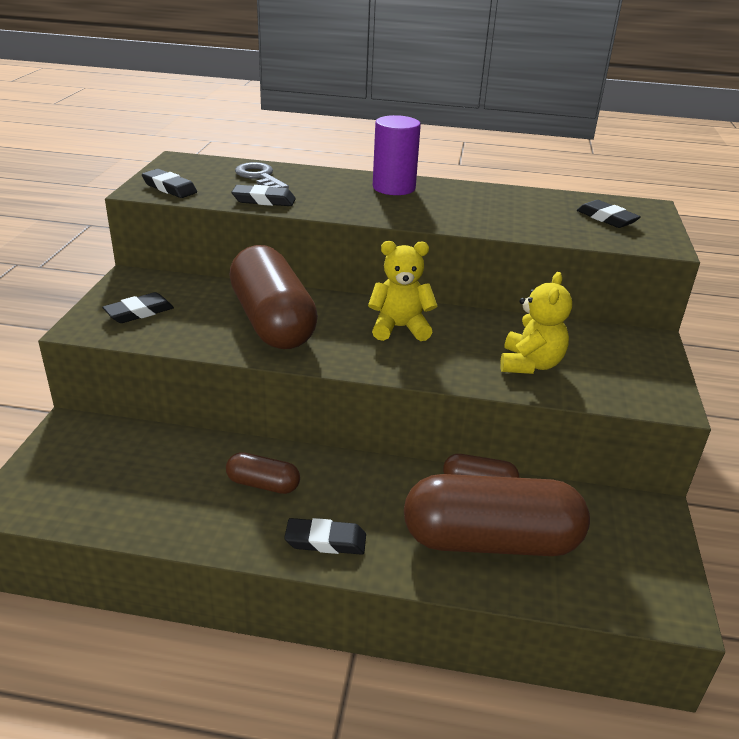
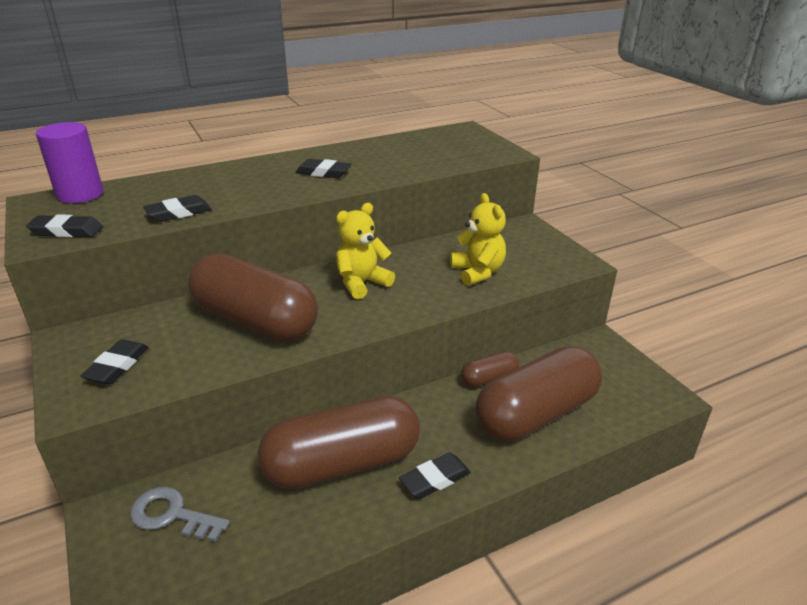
camera: 35 degrees left, 0 degrees up
brown capsule [226,452,300,494] -> brown capsule [258,396,420,489], size x2.20
grey key [235,162,289,189] -> grey key moved to [130,487,230,542]
purple cylinder [373,115,421,195] -> purple cylinder moved to [36,122,103,203]
black eraser [577,200,641,228] -> black eraser moved to [295,159,352,178]

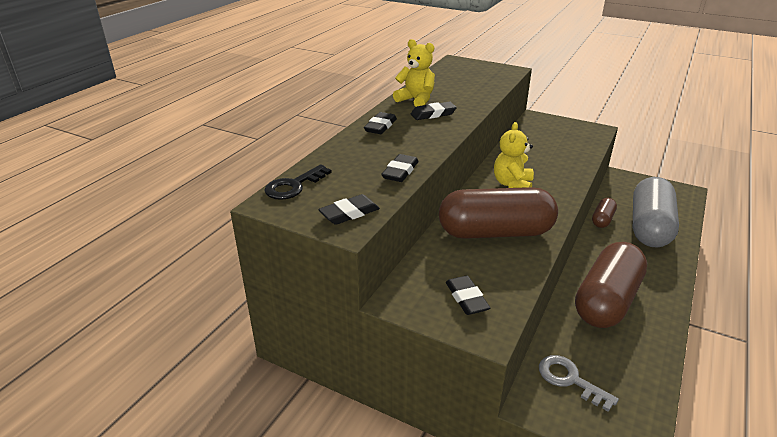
camera: 35 degrees left, 0 degrees up
purple cylinder [36,122,103,203] -> black key [264,165,332,200]
grey key [130,487,230,542] -> grey key turned 60 degrees clockwise [539,355,619,412]
black eraser [399,453,471,499] -> black eraser moved to [364,112,397,134]
yellow teddy bear [450,193,506,286] -> yellow teddy bear moved to [393,39,435,107]
brown capsule [475,346,602,441] -> grey capsule [633,177,679,247]

